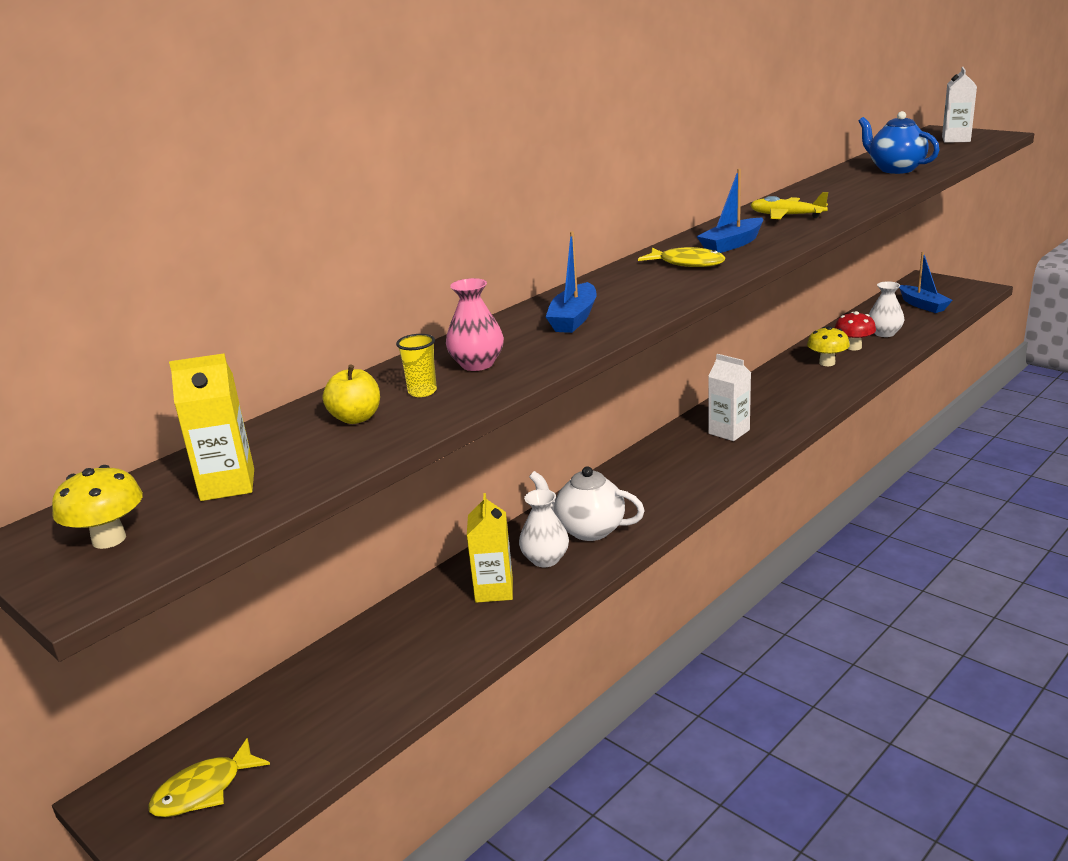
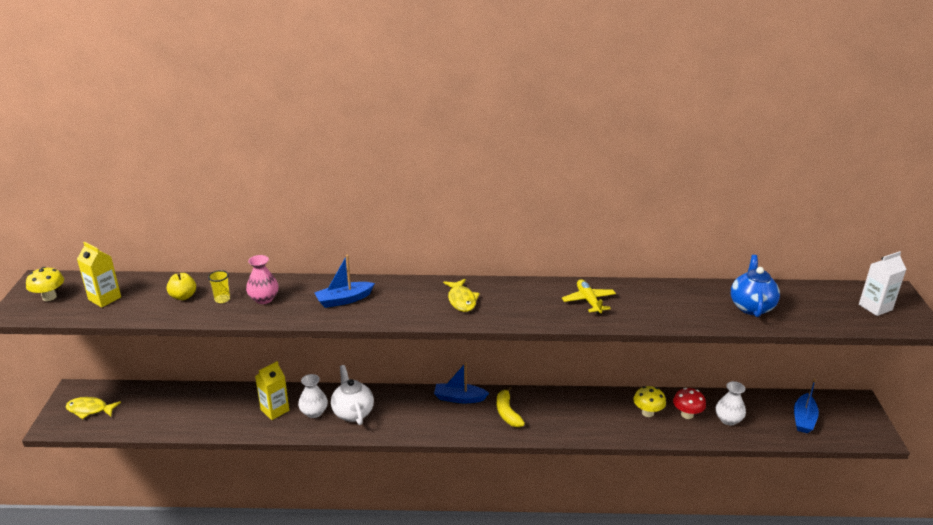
camera: 45 degrees right, 5 degrees up
blue boat [697,169,763,253] -> blue boat moved to [434,362,489,403]
white carton [708,354,751,441] -> yellow banana [497,386,525,427]

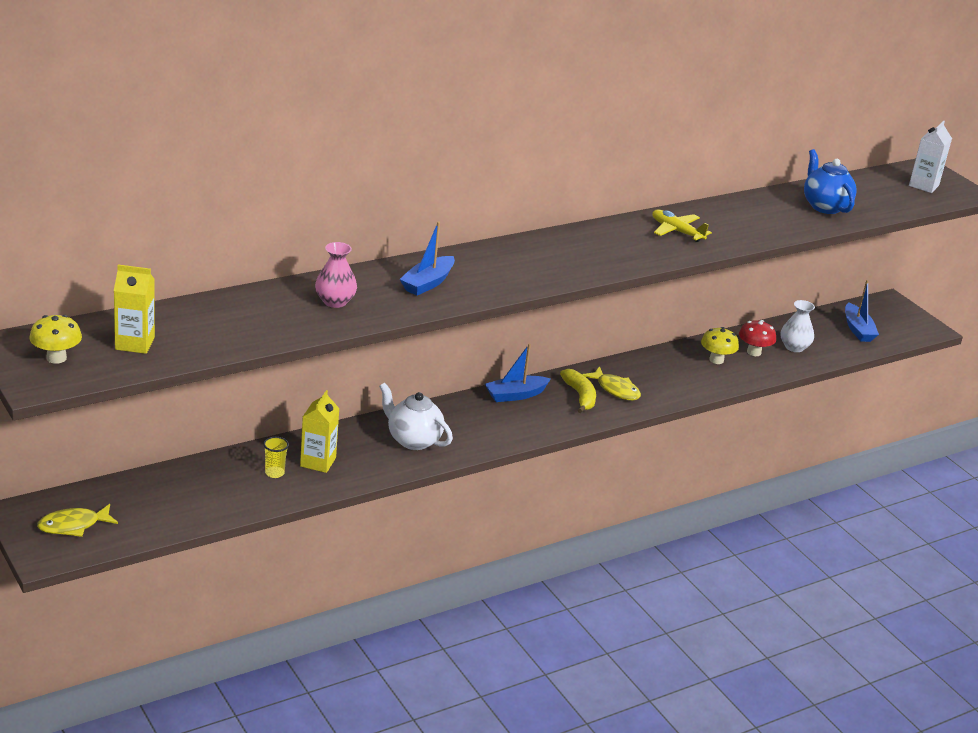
camera: 35 degrees left, 0 degrees up
yellow apple [166,273,196,300] -> none
yellow cup [208,270,230,303] -> yellow cup moved to [263,437,289,478]
white vase [298,374,328,418] -> none
yellow fish [443,279,479,312] -> yellow fish moved to [582,366,641,400]
yellow banana [497,386,525,427] -> yellow banana turned 150 degrees counterclockwise [560,369,596,413]

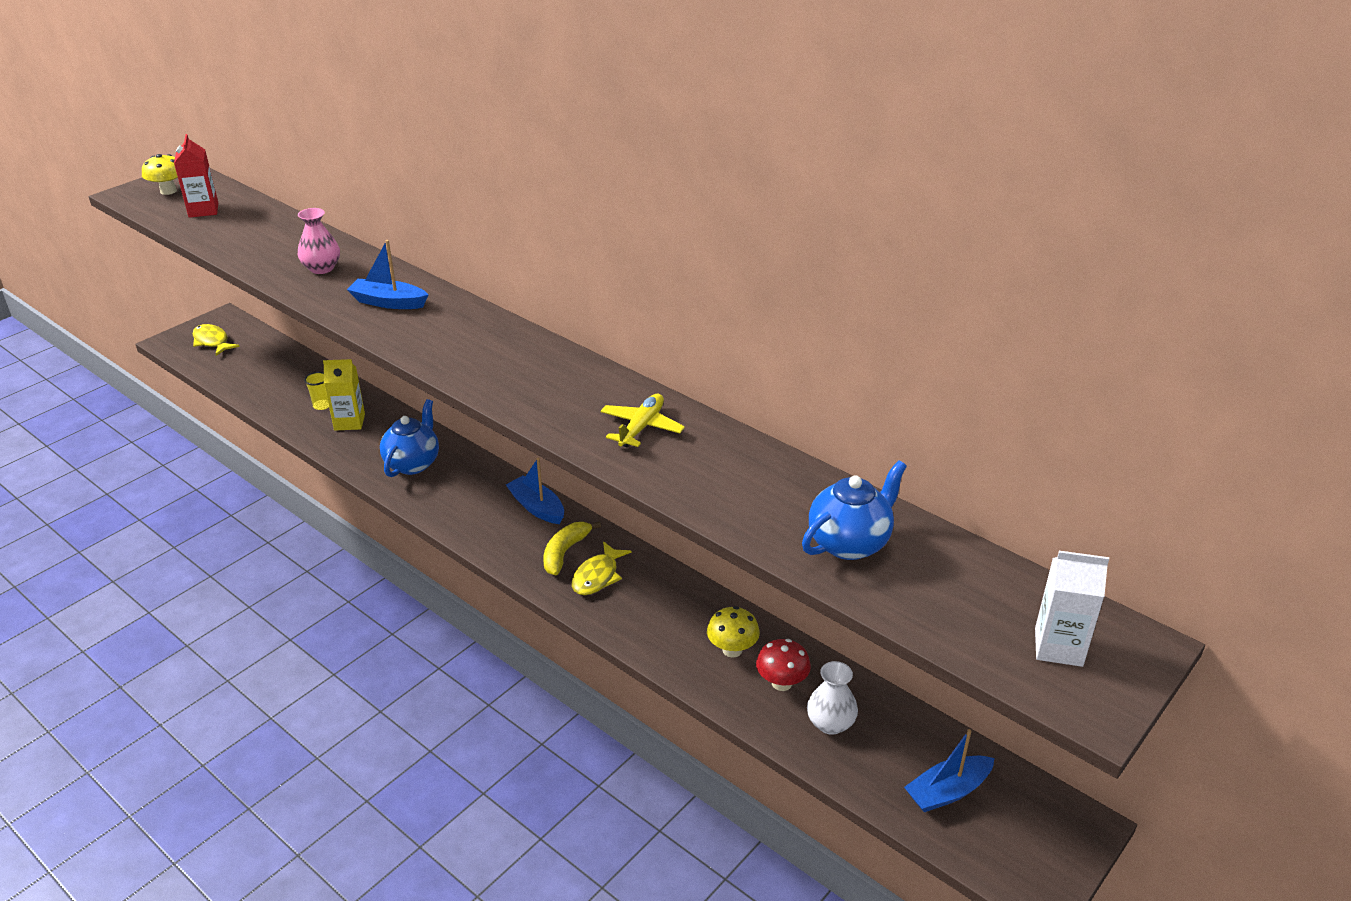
camera: 75 degrees right, 5 degrees up
yellow carton [114,264,155,354] -> red carton [174,134,218,218]
white teapot [379,383,453,450] -> blue teapot [380,399,439,477]
yellow banana [560,369,596,413] -> yellow banana turned 150 degrees clockwise [543,521,601,575]

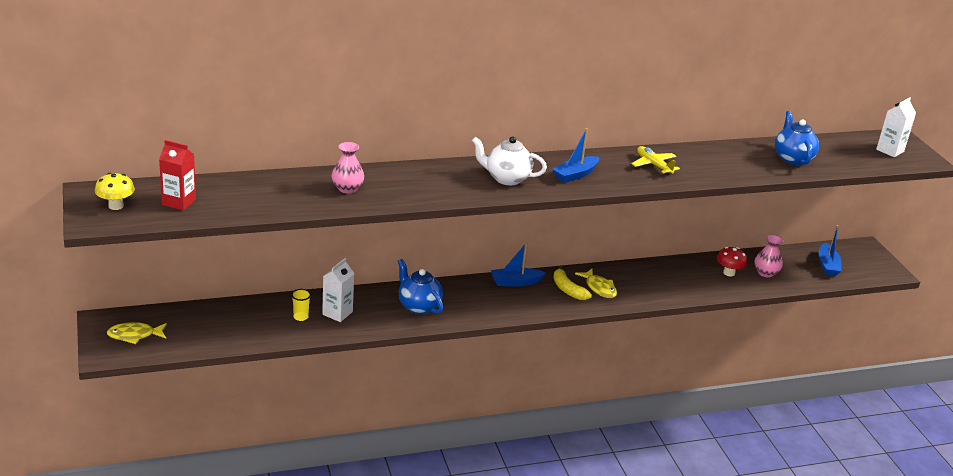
camera: 60 degrees left, 5 degrees down
yellow carton [323,359,365,430] -> white carton [322,258,355,322]
blue boat [347,240,428,309] -> blue boat moved to [552,128,599,183]
yellow mushroom [707,606,760,658] -> none
white vase [807,661,858,735] -> pink vase [754,235,783,278]
none -> white teapot [472,136,547,185]

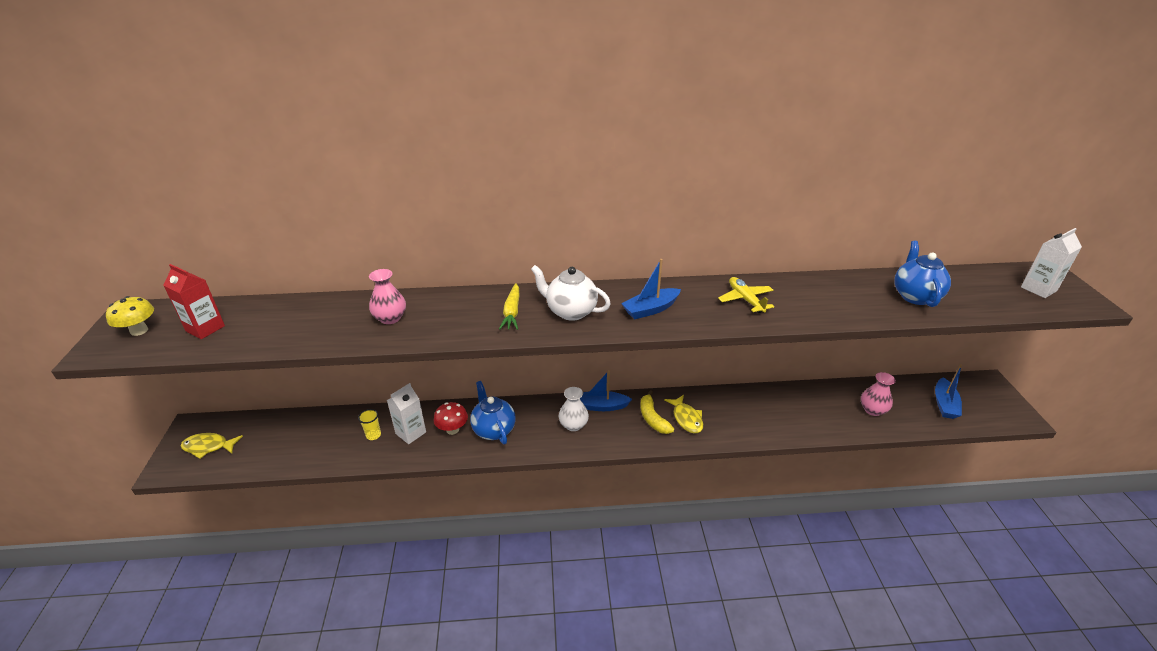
camera: 15 degrees right, 5 degrees up
red mushroom [717,247,748,276] -> red mushroom moved to [434,402,468,435]
none -> yellow carrot [499,283,519,330]
none -> white vase [559,387,589,431]

